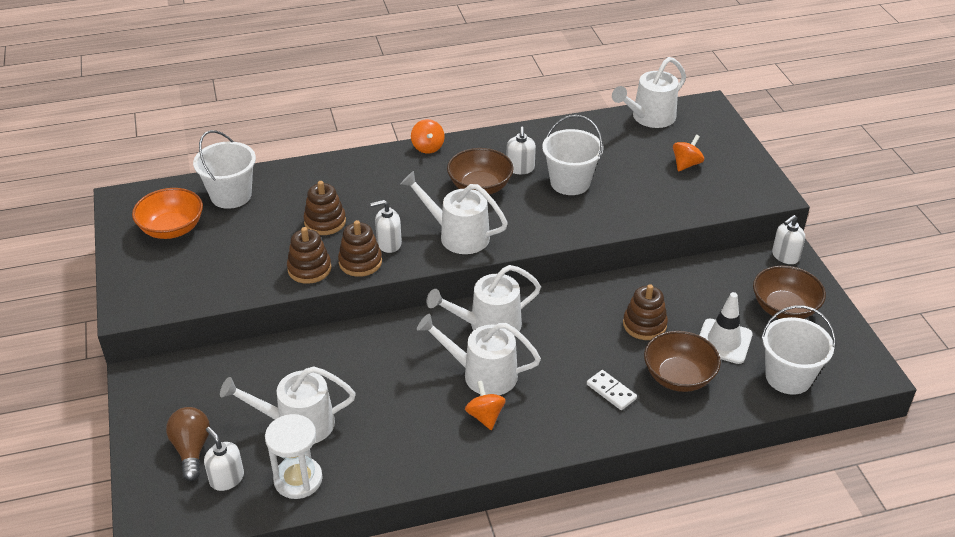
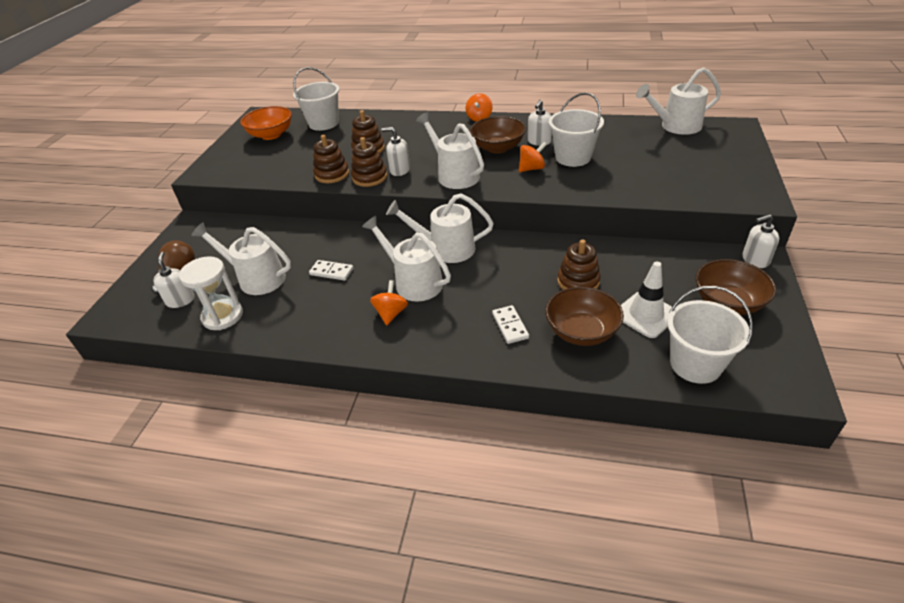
camera: 30 degrees right, 0 degrees up
orange spinning top [673,135,704,172] -> orange spinning top moved to [519,142,547,172]
none -> white domino [309,260,353,281]

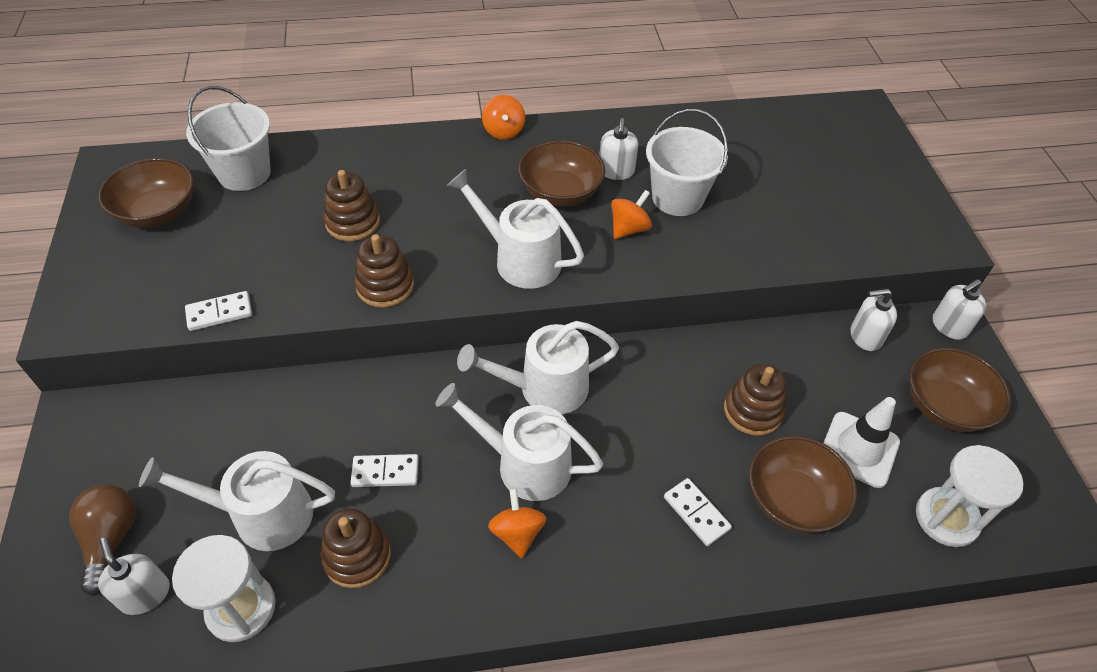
camera: 25 degrees left, 10 degrees up
orange bowl [240,106,292,140] -> brown bowl [98,158,194,228]
brown stacking toy [313,135,349,183] -> brown stacking toy moved to [320,509,391,588]
white soap dispenser [381,127,410,176] -> white soap dispenser moved to [851,289,897,351]
white watering can [636,67,721,135] -> none
white bucket [667,286,753,384] -> white hourglass [916,445,1023,547]
none -> white domino [185,291,252,331]

